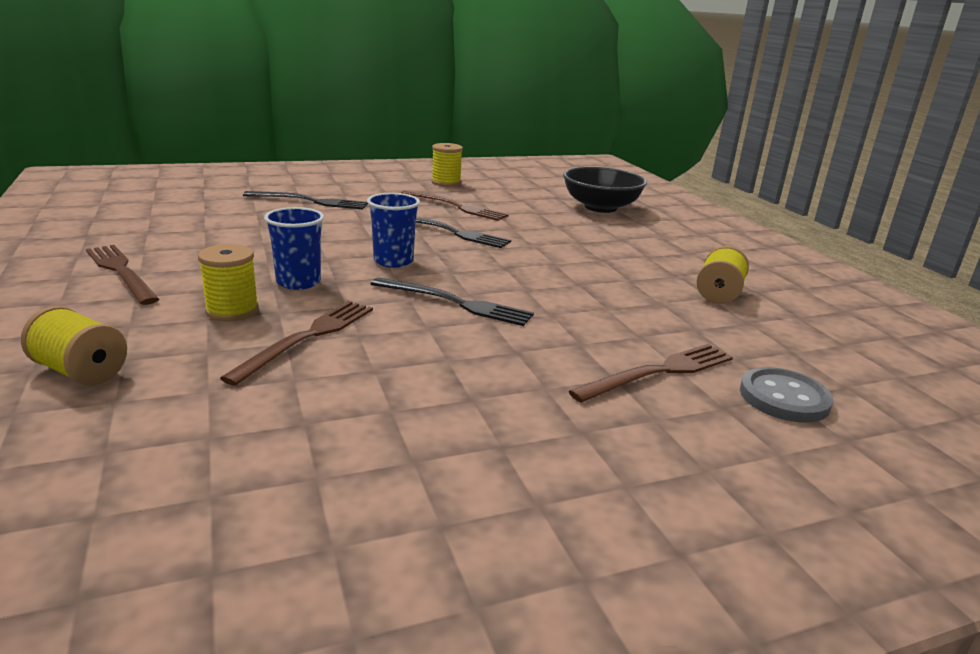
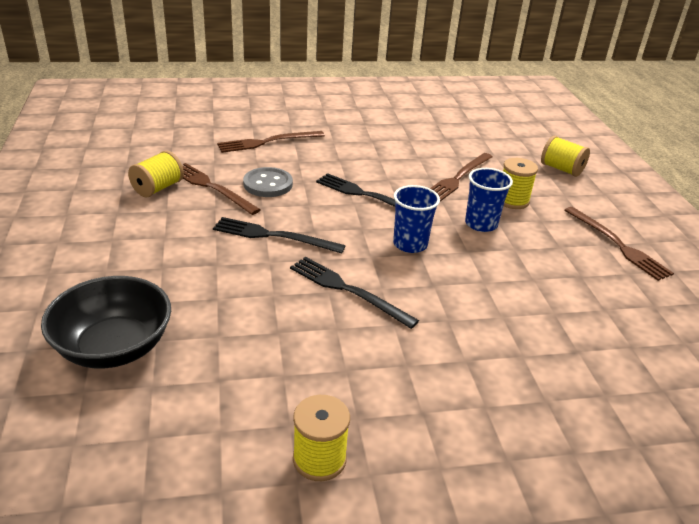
camera: 170 degrees left, 10 degrees up
black fork [243,191,368,209] -> black fork moved to [213,217,346,254]
brown fork [401,190,509,221] -> brown fork moved to [182,163,261,215]
grey button [740,367,834,422] -> grey button moved to [243,167,293,197]

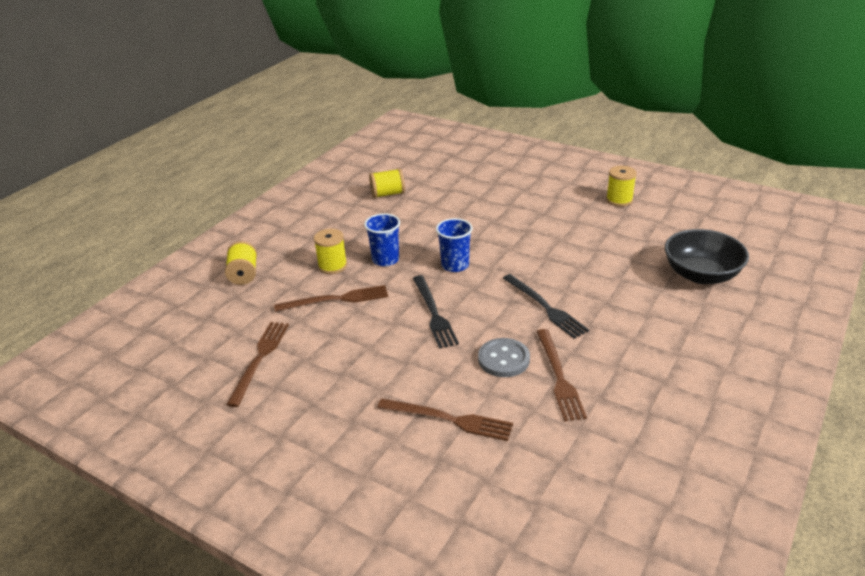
camera: 135 degrees left, 0 degrees up
yellow spool [128,150,184,197] -> yellow spool moved to [369,168,405,198]
black fork [290,257,419,329] -> none
brown fork [564,207,674,281] -> brown fork moved to [226,322,289,407]

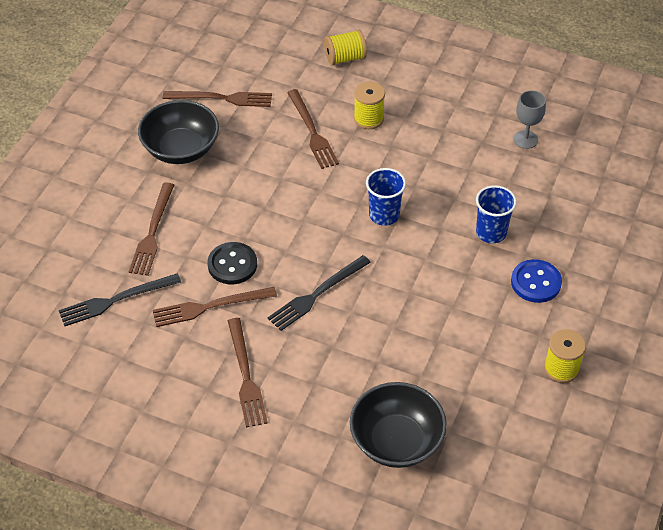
camera: 80 degrees right, 15 degrees up
blue cup [364,213,400,266] -> blue cup moved to [476,185,517,243]
yellow spool [369,168,405,198] -> grey goblet [514,90,546,149]
black fork [413,275,459,349] -> black fork moved to [59,273,181,326]
grey button [478,338,530,377] -> black button [207,242,257,284]
none -> black bowl [138,100,219,164]
none -> brown fork [228,318,268,427]
none -> blue button [511,259,562,303]

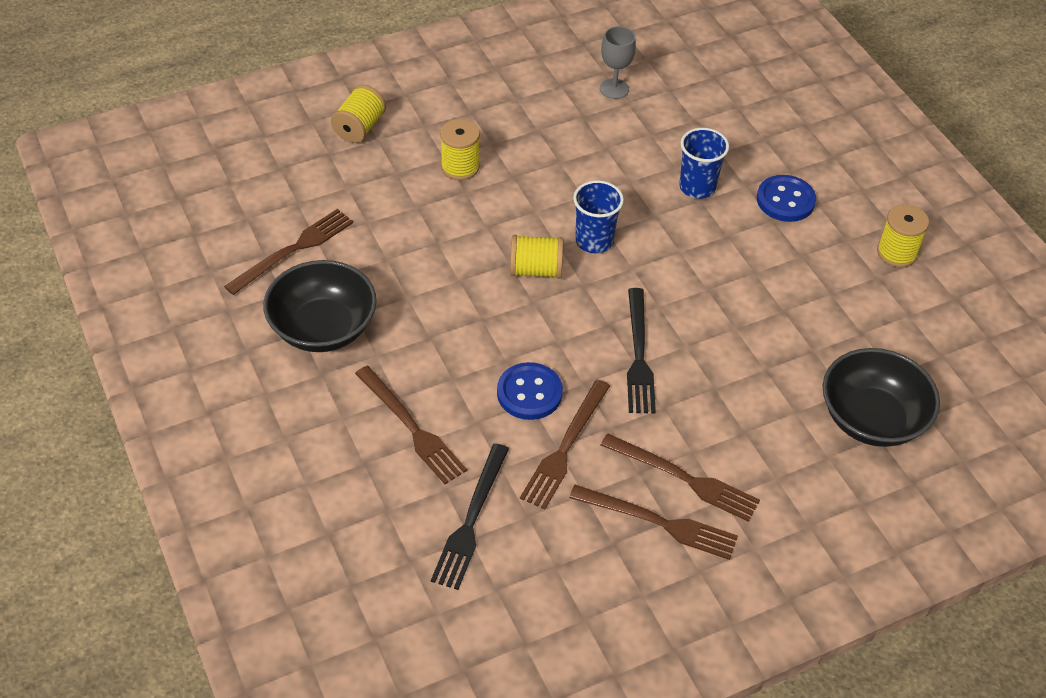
camera: 50 degrees left, 0 degrees up
black button [207,242,257,284] -> blue button [497,362,563,420]
brown fork [287,89,339,169] -> brown fork moved to [569,485,738,560]
none -> yellow spool [510,235,563,279]

